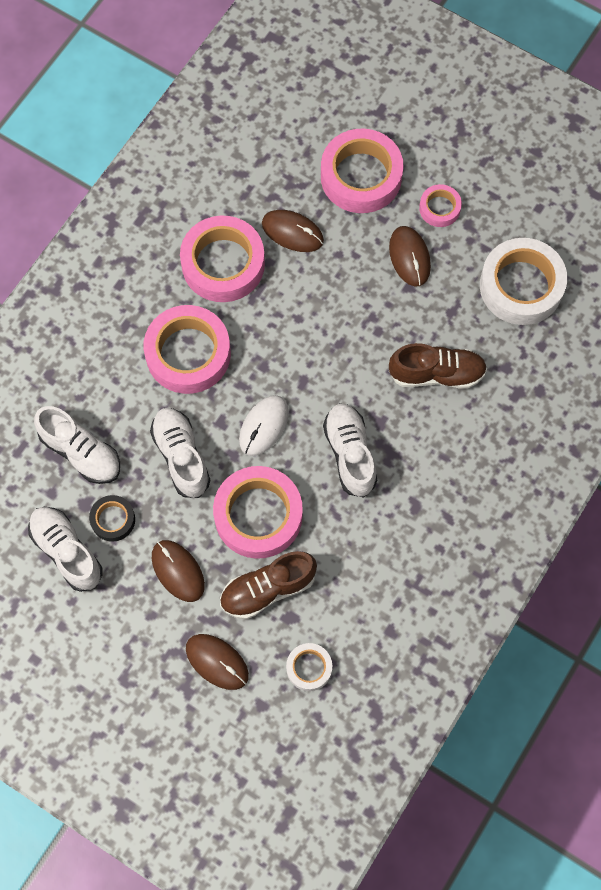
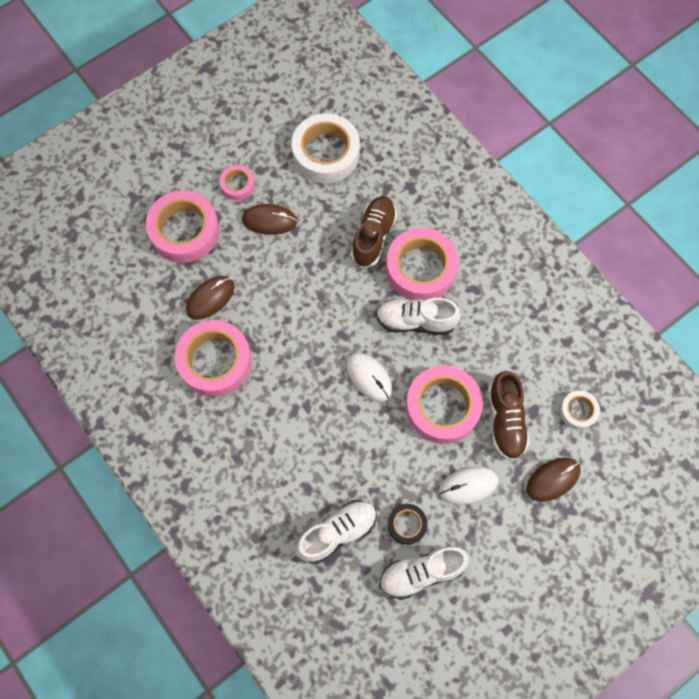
camera: 70 degrees left, 0 degrees up
pink tape [144,305,231,394] -> pink tape moved to [386,228,458,300]
white shoe [150,408,210,498] -> none
brown mouse [152,540,205,602] -> white mouse [439,467,499,505]

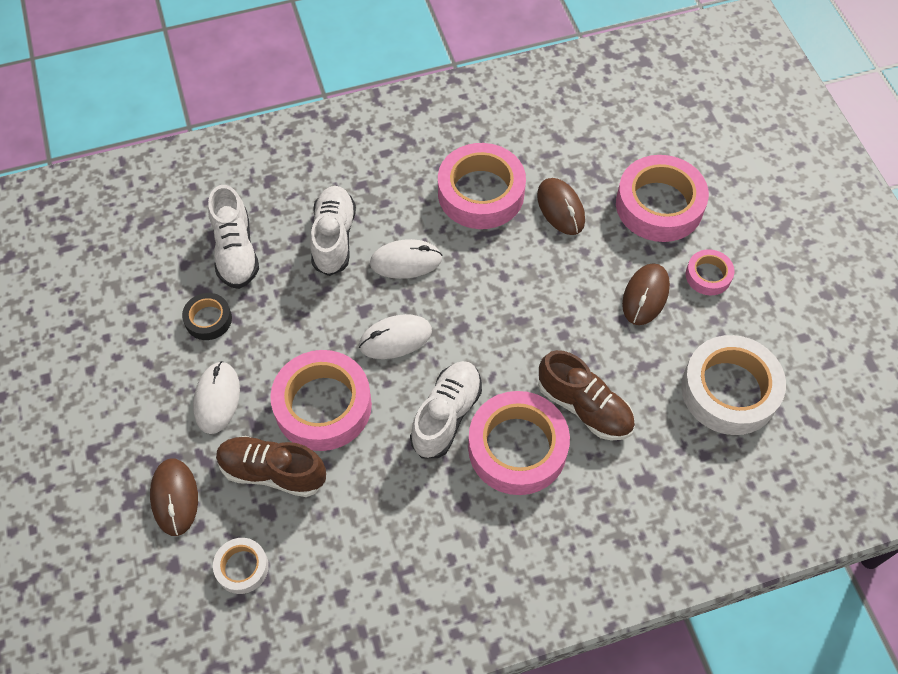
camera: 110 degrees right, 10 degrees down
white shoe [379,545,469,600] -> white shoe moved to [310,186,356,276]
none -> white mouse [370,239,442,279]

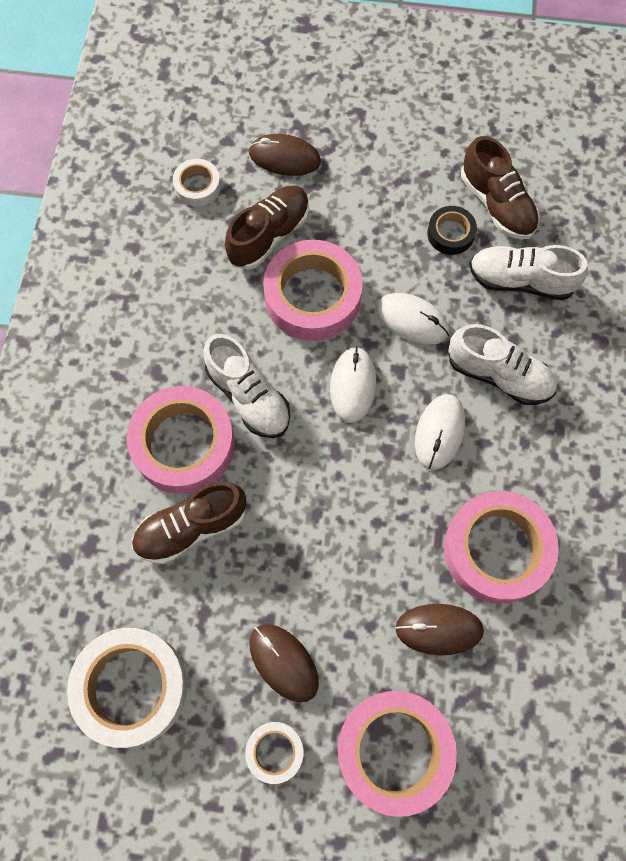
camera: 115 degrees right, 10 degrees up
white mouse [193,361,240,434] -> white mouse moved to [376,293,450,345]
pink tape [686,249,734,295] -> white tape [245,722,304,784]
none -> brown shoe [461,136,539,240]

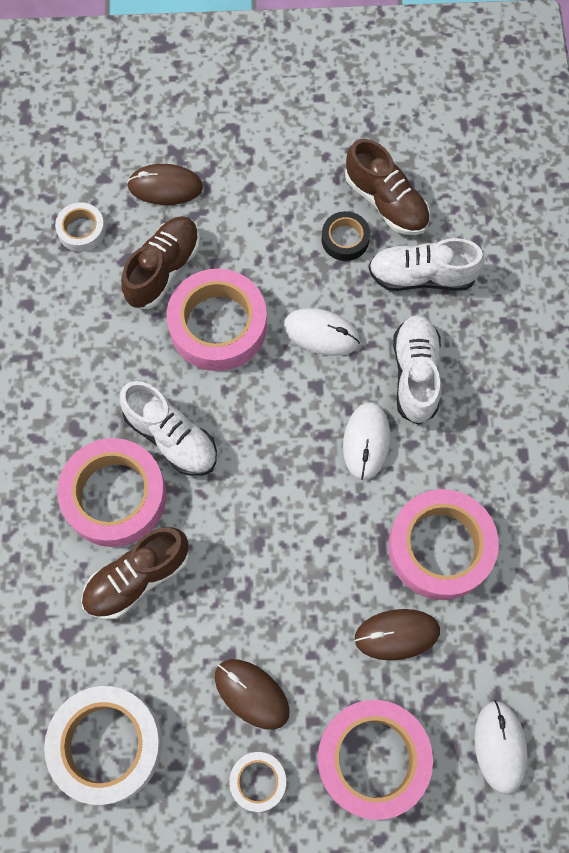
camera: 10 degrees left, 0 degrees up
white mouse [330,346,376,423] -> white mouse moved to [474,700,528,794]
white shoe [448,324,557,405] -> white shoe turned 105 degrees counterclockwise [393,315,441,425]

